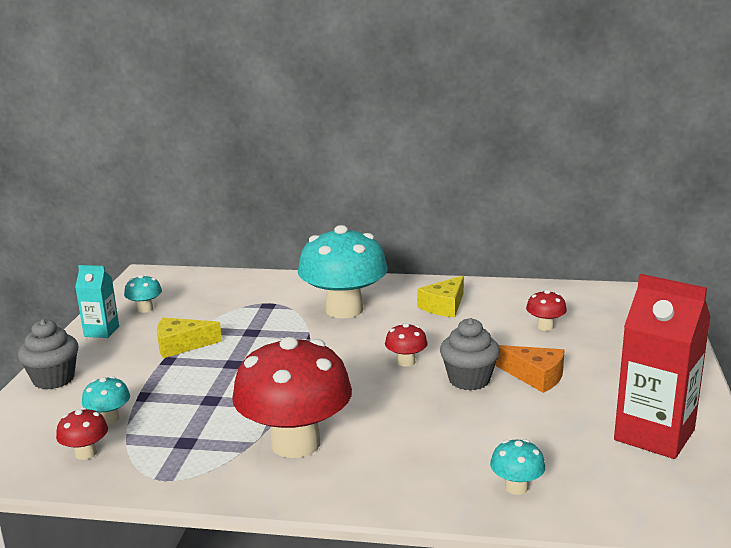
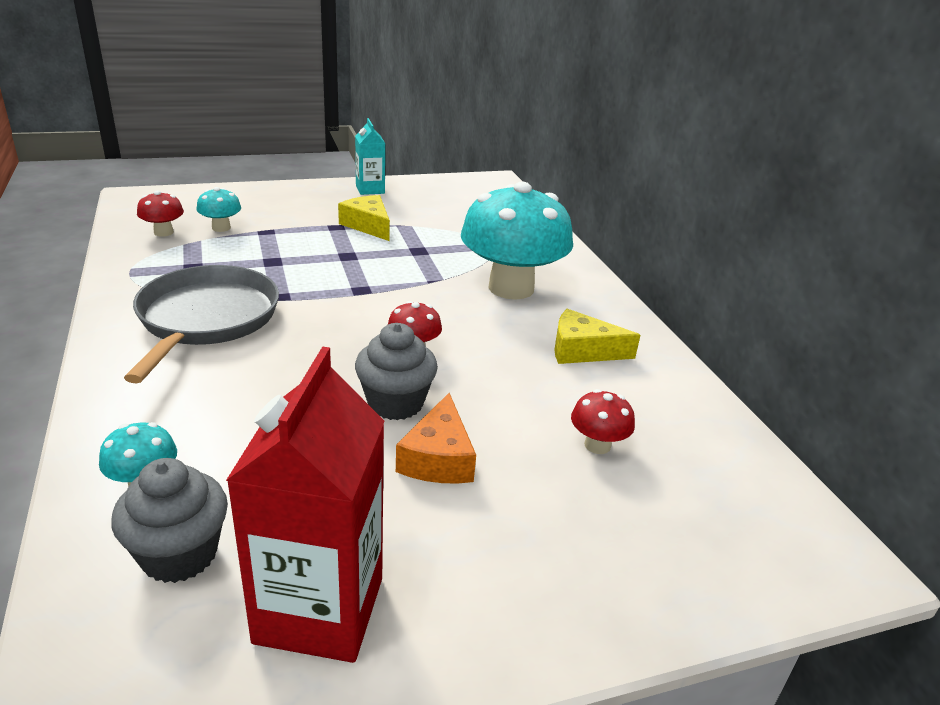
camera: 60 degrees right, 10 degrees up
grey cupcake [18,319,79,390] -> grey cupcake moved to [111,458,228,583]
turquoise mushroom [124,275,162,313] -> none
red mushroom [232,337,352,458] -> grey pan [124,265,279,384]

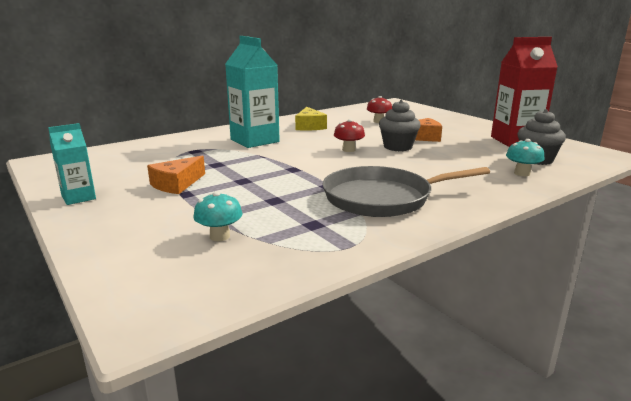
camera: 105 degrees left, 10 degrees down
red mushroom [137,191,184,237] -> none
yellow cheese [338,195,390,241] -> orange cheese [147,155,205,194]
turquoise mushroom [461,181,573,300] -> turquoise carton [225,36,280,148]

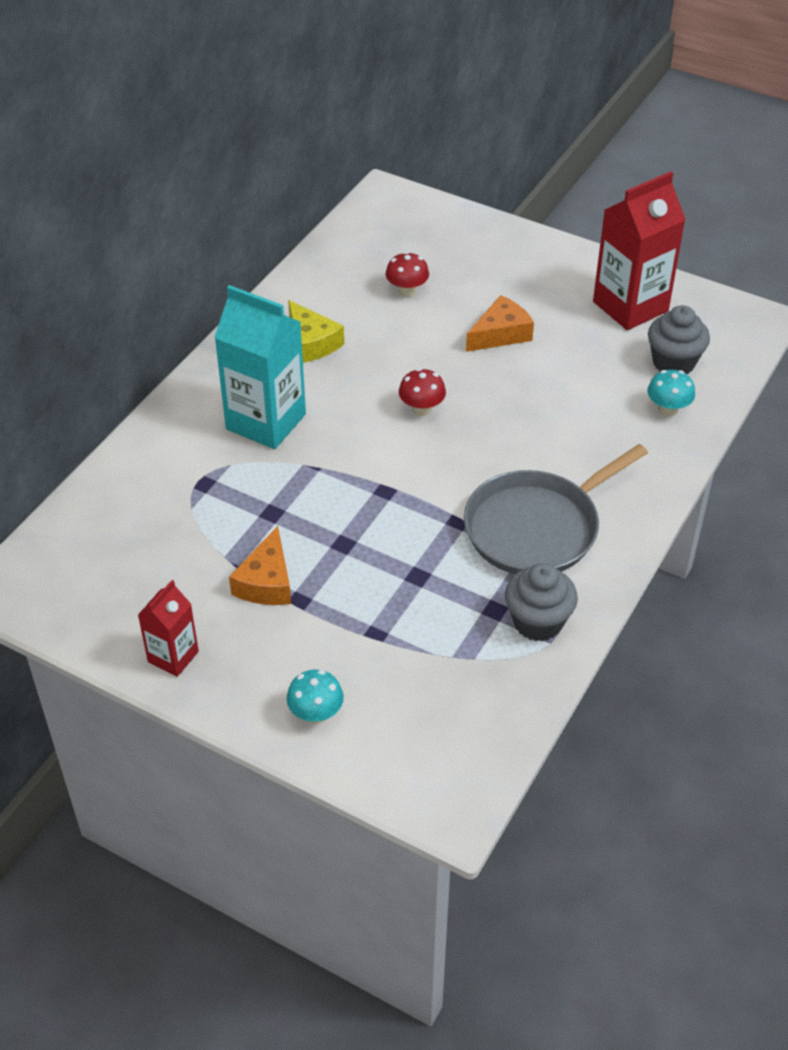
camera: 25 degrees left, 25 degrees up
turquoise carton [48,123,96,205] -> red carton [138,580,199,677]
turquoise mushroom [193,192,243,241] -> turquoise mushroom moved to [286,670,344,724]
grey cupcake [379,100,421,151] -> grey cupcake moved to [505,563,578,641]

